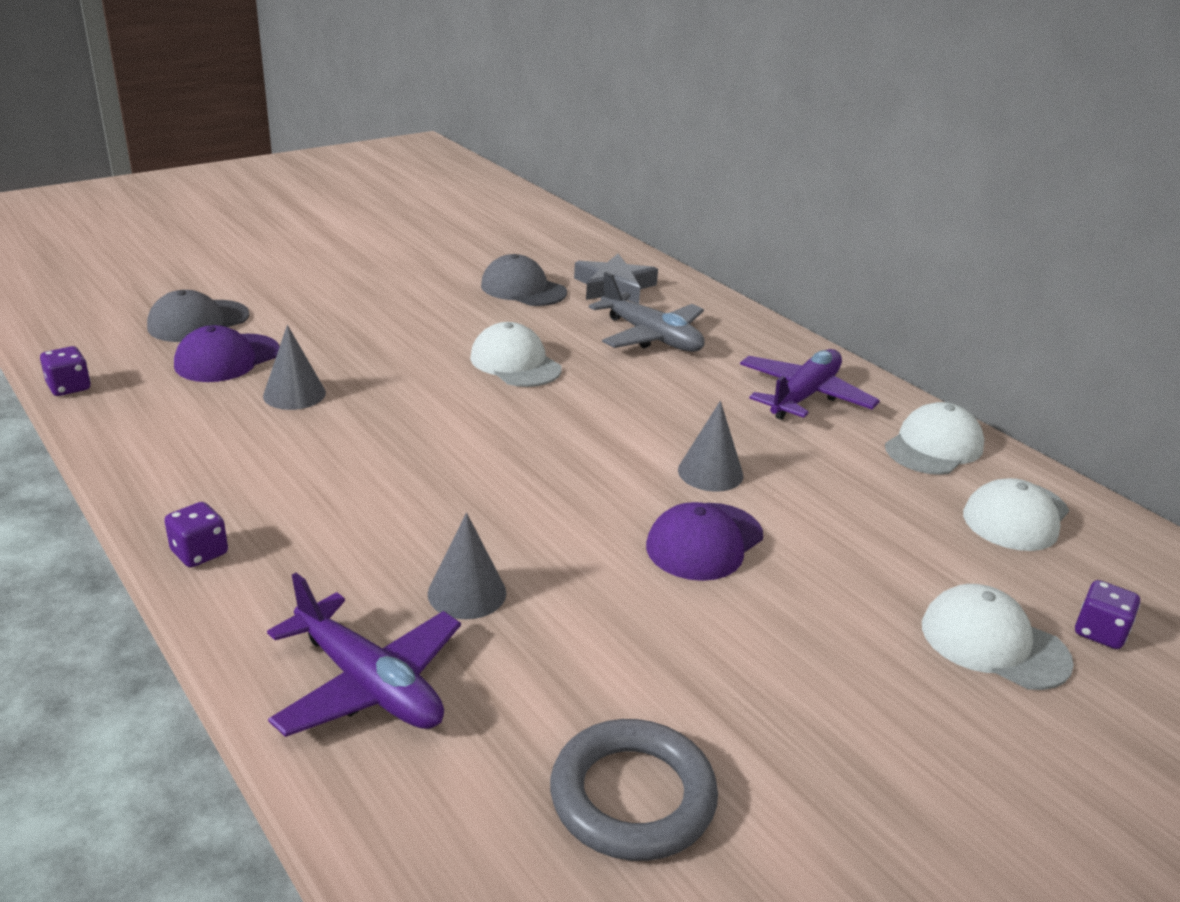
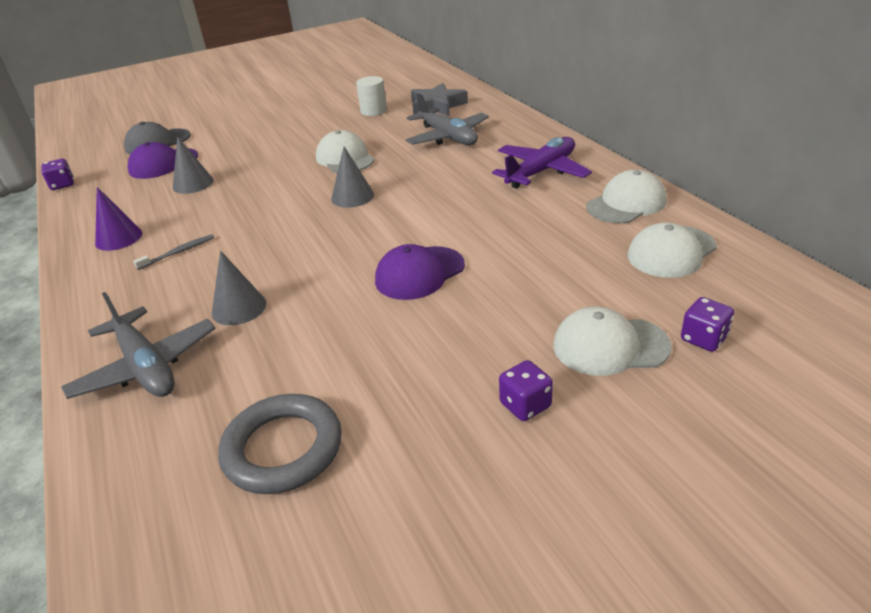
camera: 15 degrees right, 5 degrees up
purple dice [164,502,228,568] -> purple dice moved to [499,360,553,421]
purple plane [267,573,461,737] -> grey plane [61,292,216,399]
grey cap [481,254,567,306] -> white cylinder [356,76,387,116]
grey cone [678,401,743,492] -> grey cone moved to [331,146,374,208]
white cap [922,584,1074,690] -> white cap turned 45 degrees counterclockwise [553,307,672,376]
none -> purple cone [95,187,142,251]
none -> grey toothbrush [133,234,214,270]

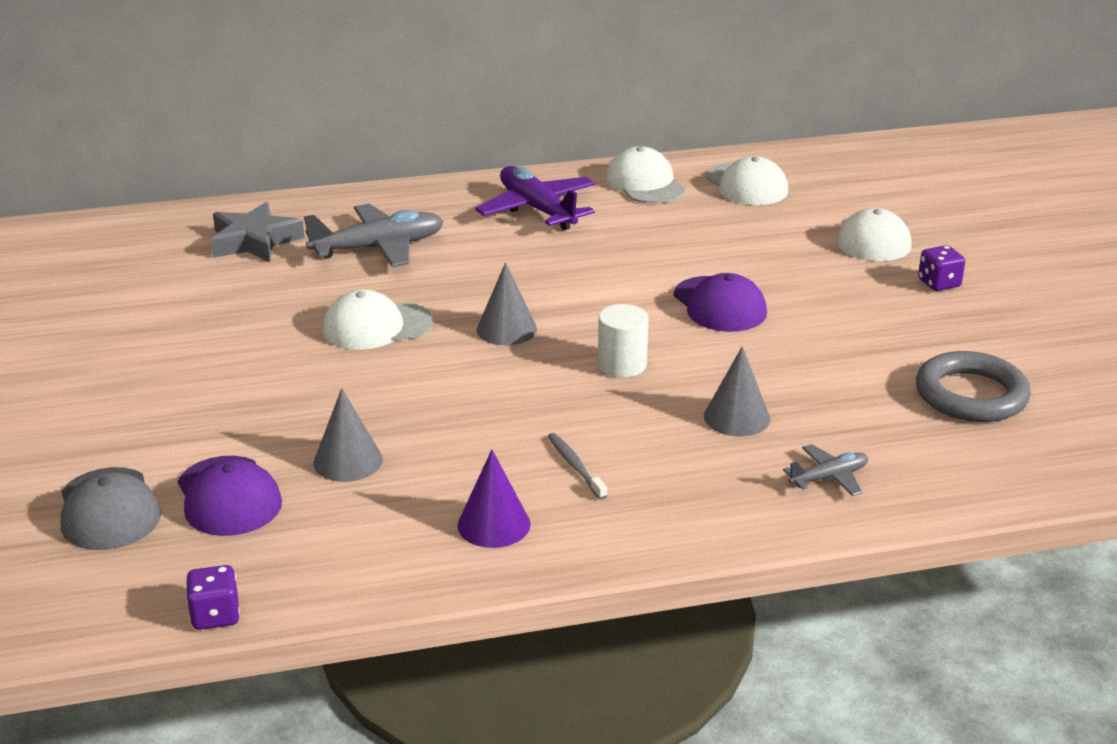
camera: 80 degrees left, 5 degrees down
grey plane [61,292,216,399] -> grey plane [783,444,868,496], size x0.52
white cylinder [356,76,387,116] -> white cylinder moved to [598,304,648,378]
purple dice [681,297,734,352] -> none

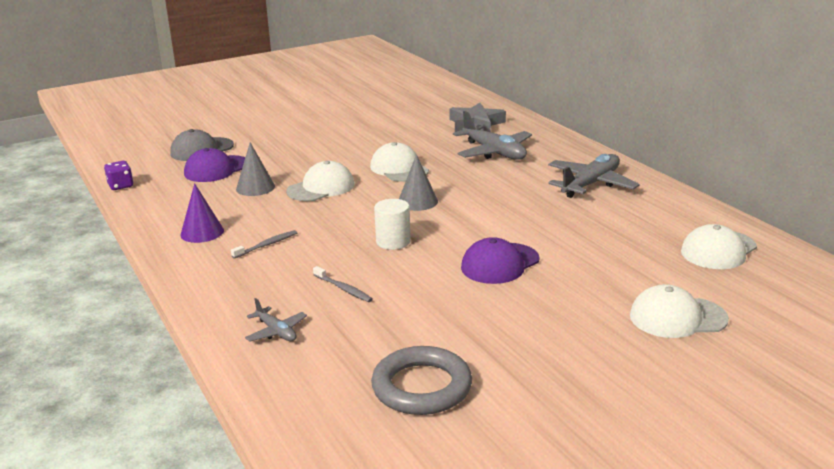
camera: 75 degrees right, 5 degrees down
purple plane [475,166,595,230] -> grey plane [548,154,640,198]
white cap [606,146,685,203] -> white cap moved to [286,161,355,201]
grey cone [704,346,770,436] -> grey toothbrush [313,266,373,302]
purple dice [918,245,965,291] -> none

